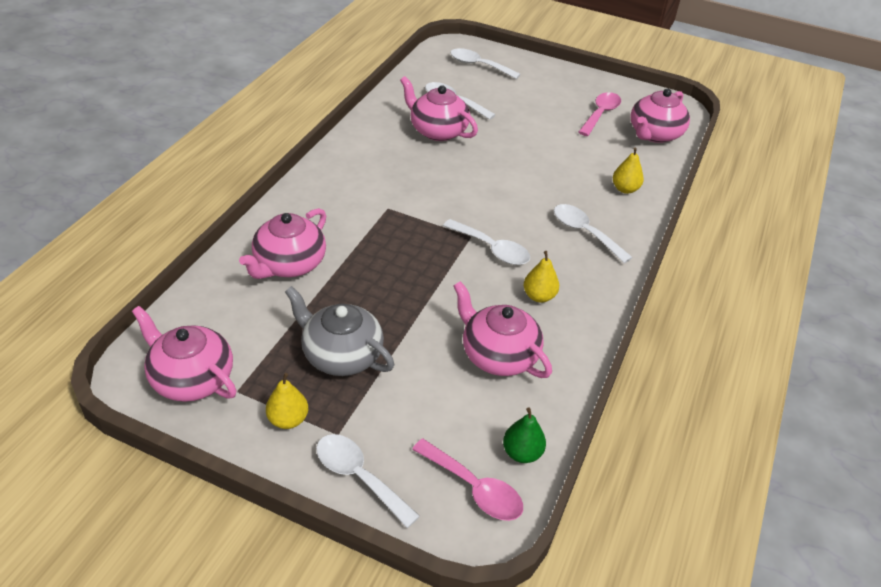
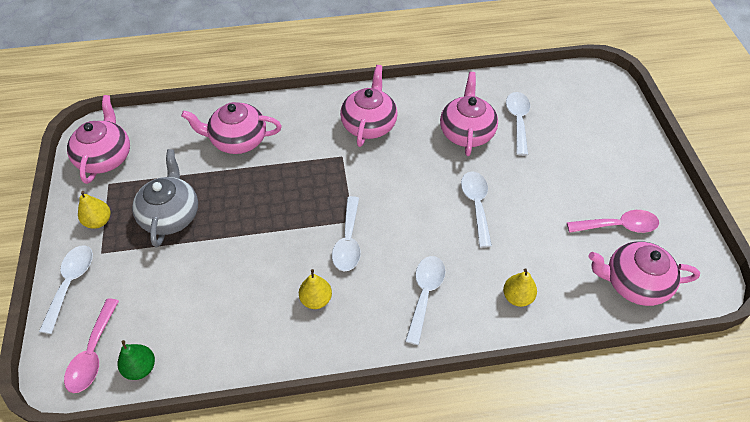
camera: 60 degrees right, 10 degrees up
white spoon [450,48,521,79] -> white spoon moved to [461,171,492,248]
pink teapot [453,281,552,378] -> pink teapot moved to [340,65,398,147]

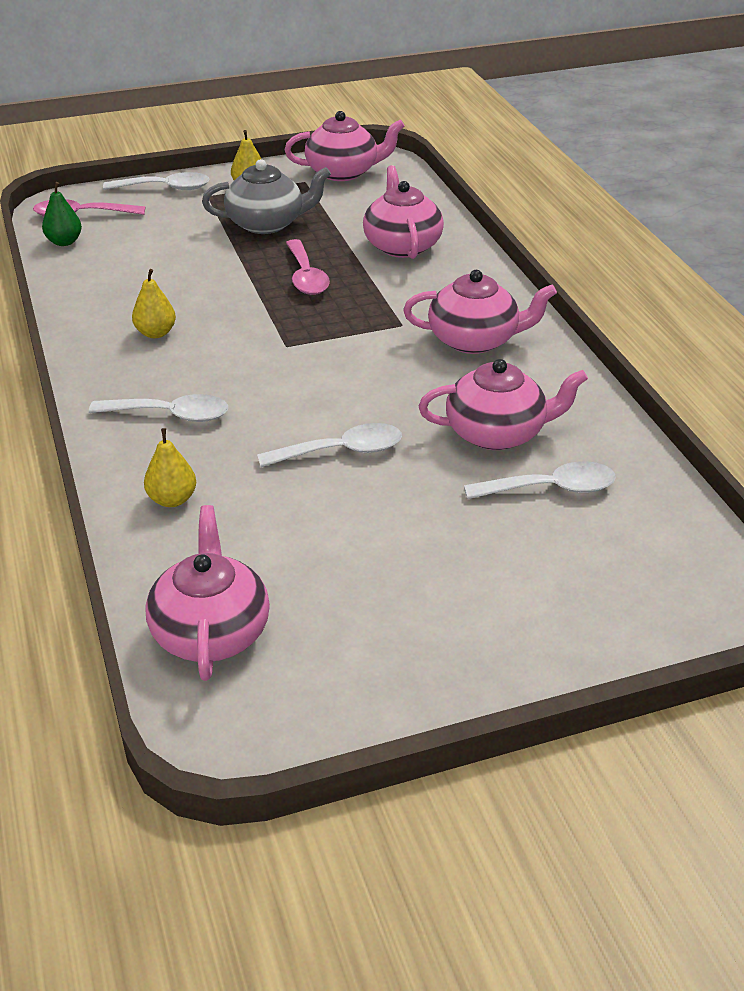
camera: 80 degrees right, 15 degrees down
white spoon [332,196,361,271] -> none
pink spoon [567,210,659,233] -> pink spoon moved to [286,239,330,295]

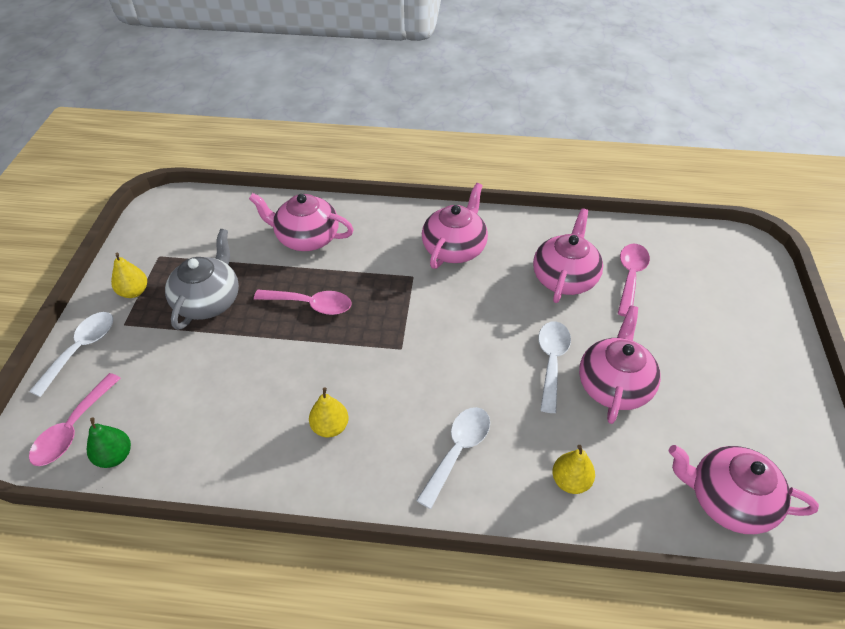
camera: 65 degrees left, 10 degrees up
pink teapot [285,111,405,181] -> pink teapot moved to [579,306,661,424]
white spoon [464,461,616,499] -> pink spoon [618,244,650,317]

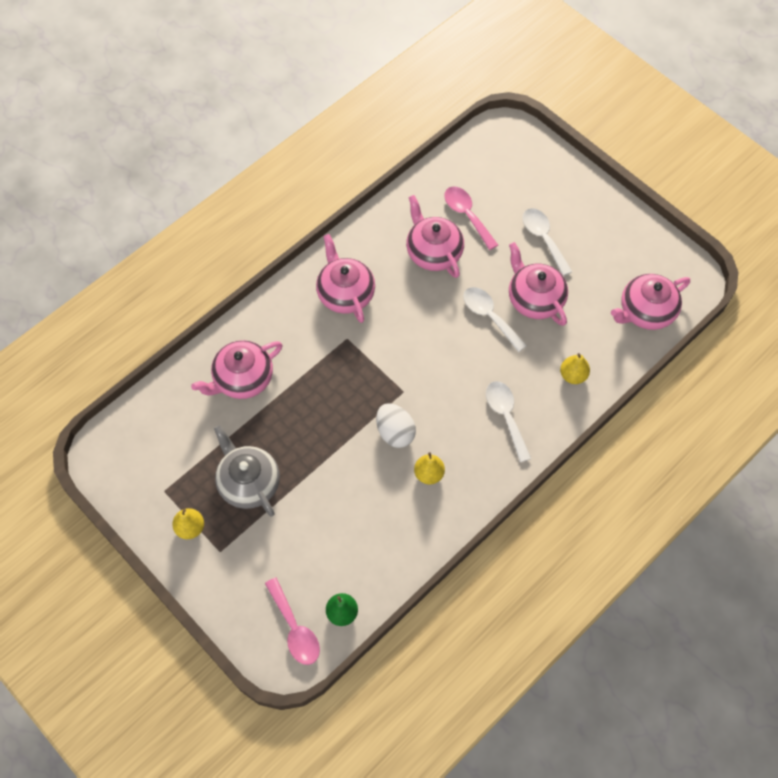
camera: 50 degrees left, 15 degrees up
white spoon [29,312,113,397] -> white spoon moved to [522,208,572,276]
pink spoon [254,290,352,315] -> none
none -> white egg [376,403,416,448]

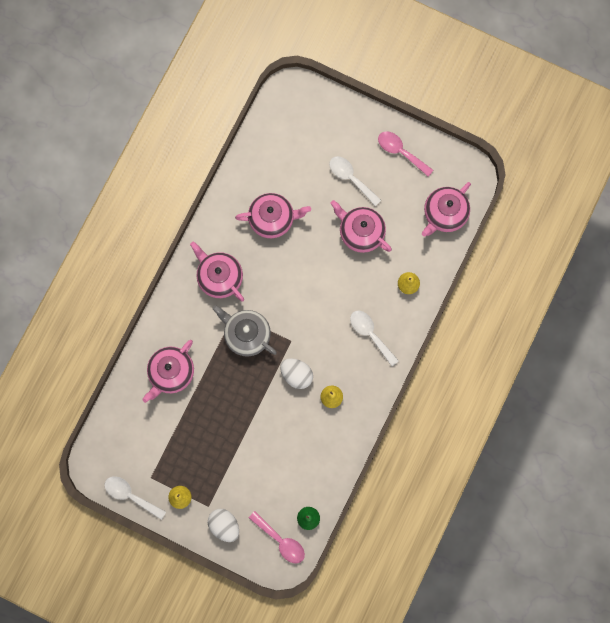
camera: 20 degrees left, 15 degrees up
grey teapot [214,425,280,517] -> grey teapot moved to [212,305,277,357]
pink teapot [406,195,464,278] -> pink teapot turned 135 degrees clockwise [235,193,311,238]
pink spoon [444,187,498,250] -> pink spoon moved to [378,131,433,177]
white spoon [463,287,527,352] -> white spoon moved to [105,476,166,520]
none -> white egg [208,509,239,542]

